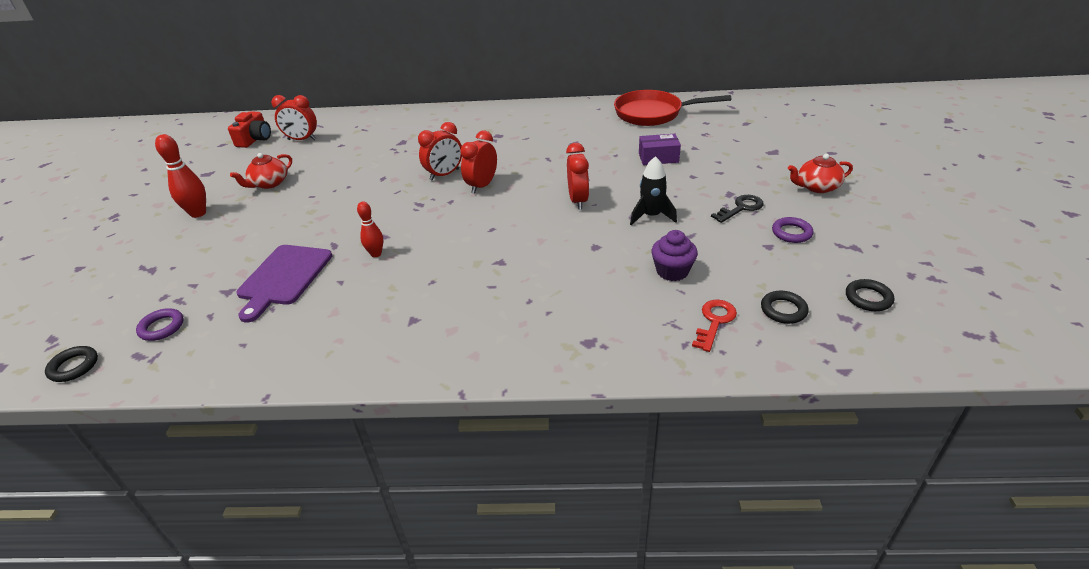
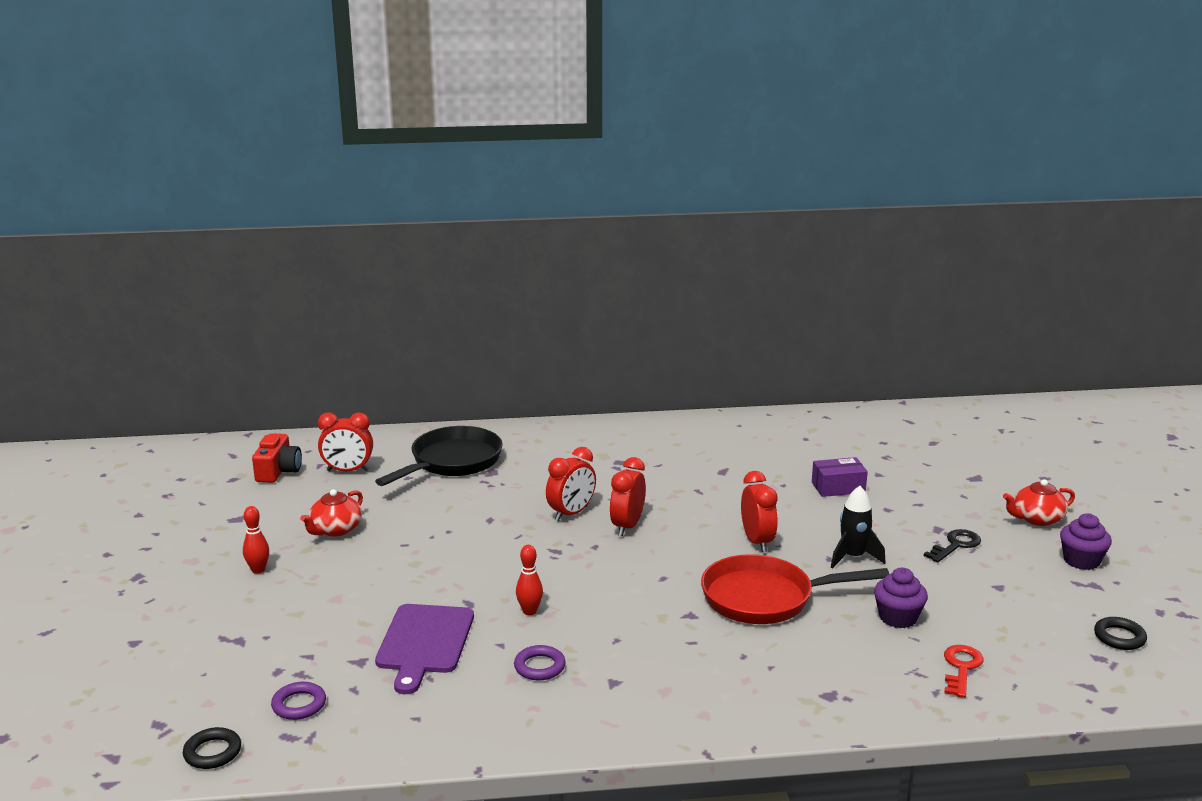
camera: 10 degrees left, 15 degrees down
red bowling pin [155,134,206,218] -> red bowling pin [243,506,269,574], size x0.63
red pan [614,90,731,126] -> red pan moved to [701,554,889,624]
black ring [761,291,809,324] -> none
purple ring [772,217,813,243] -> purple ring moved to [514,645,566,680]
none -> black pan [375,426,503,486]
none -> purple cupcake [1060,514,1112,570]

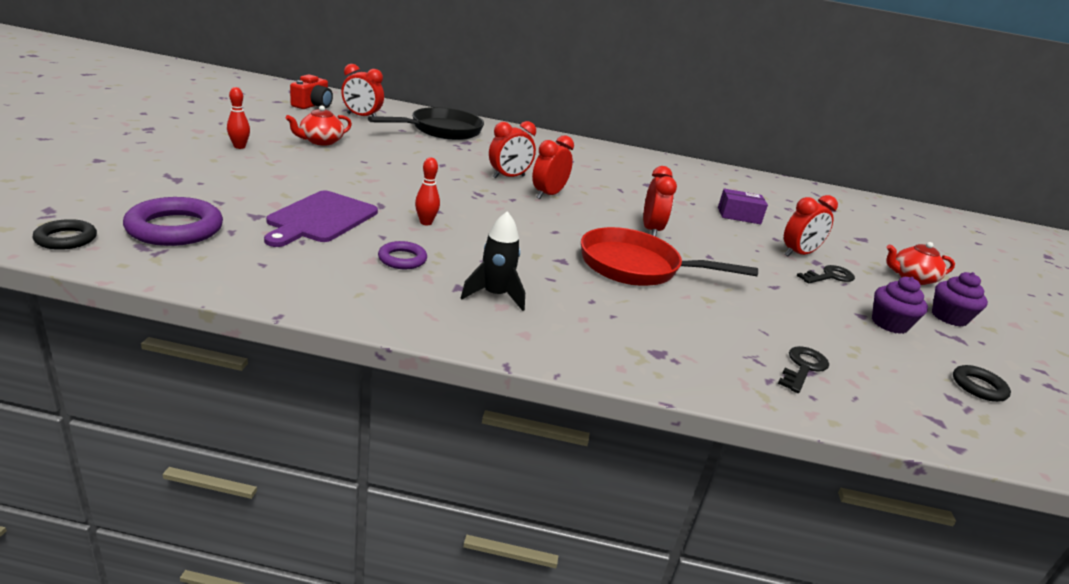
camera: 10 degrees right, 5 degrees up
purple ring [271,682,326,720] -> purple ring [123,197,223,246], size x1.78
black rocket [831,486,885,569] -> black rocket moved to [461,211,525,311]
purple cupcake [874,568,928,628] -> purple cupcake moved to [872,277,928,334]
red key [944,645,984,698] -> black key [778,346,829,393]
none -> red clock [784,195,838,256]

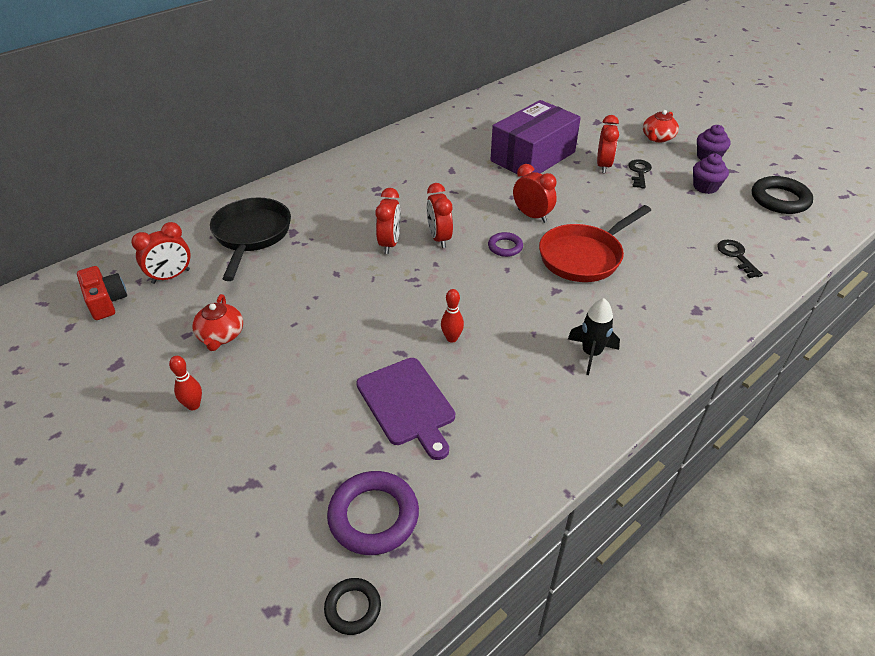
camera: 45 degrees left, 15 degrees up
purple ring [378,241,427,269] -> purple ring moved to [488,232,523,257]
purple box [718,189,768,224] -> purple box [491,100,581,174], size x2.21
black ring [953,365,1011,402] -> black ring [752,176,813,214], size x1.78

